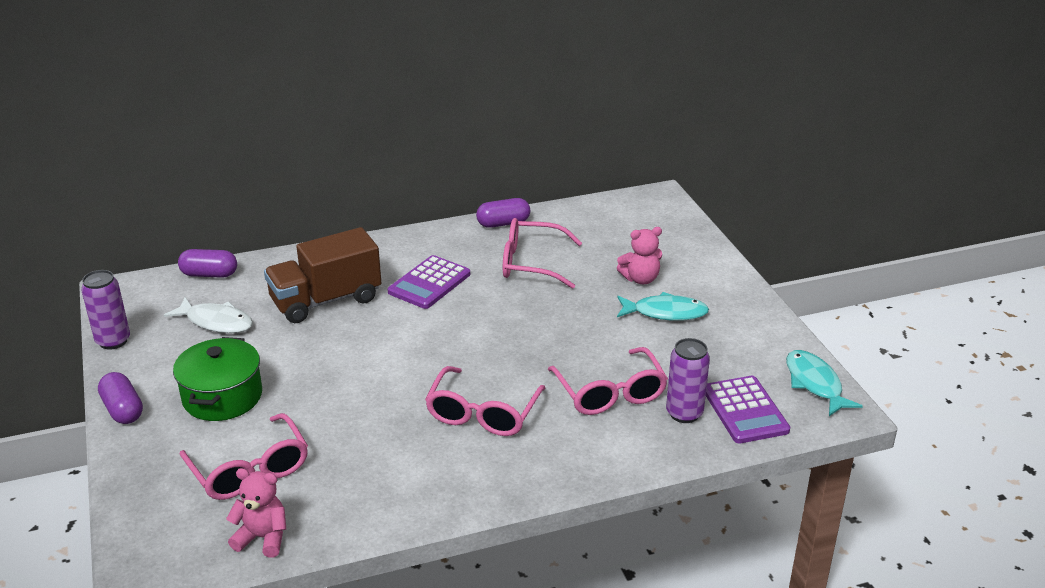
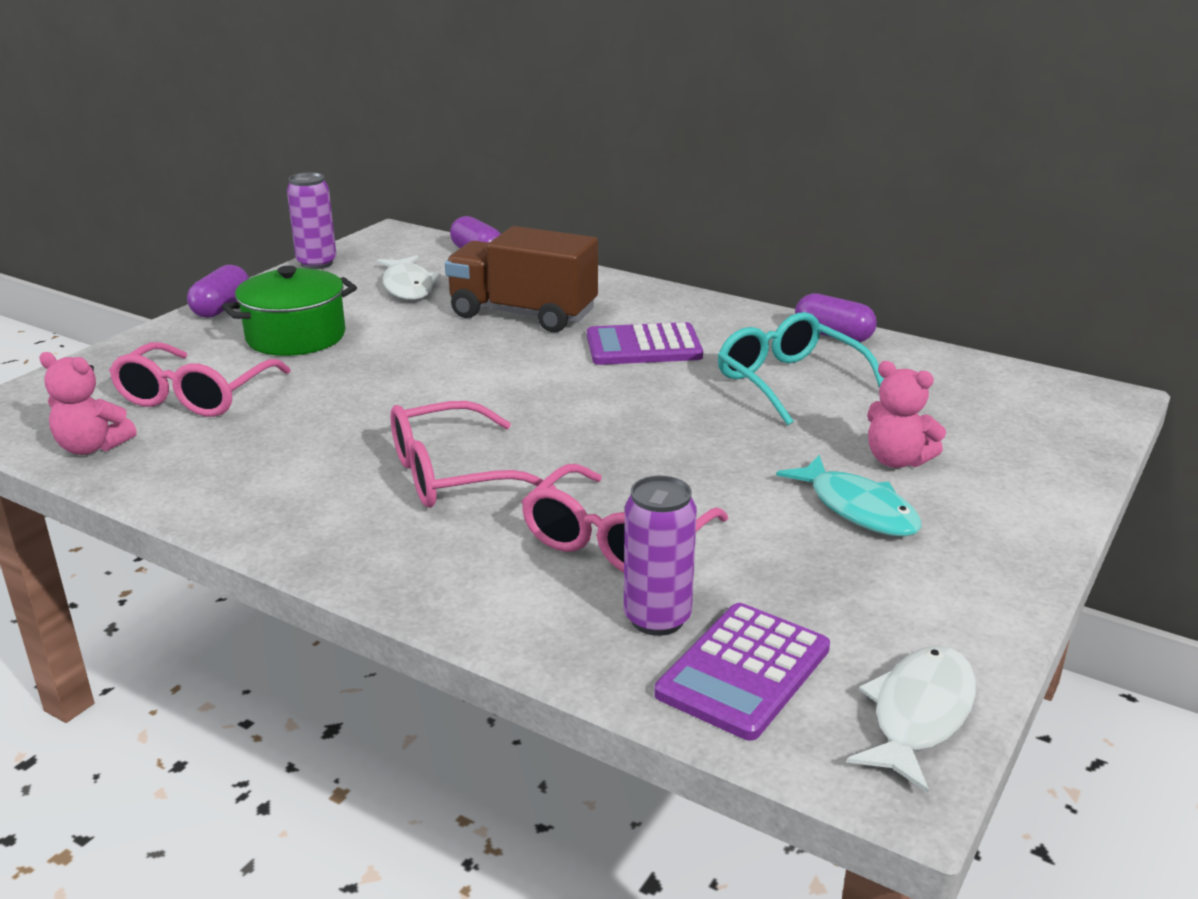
camera: 50 degrees right, 5 degrees down
pink teddy bear [226,468,286,558] -> pink teddy bear turned 135 degrees clockwise [39,352,137,455]
pink glasses [503,218,582,289] -> turquoise glasses [717,312,884,425]
turquoise fish [786,350,863,416] -> white fish [847,646,976,793]

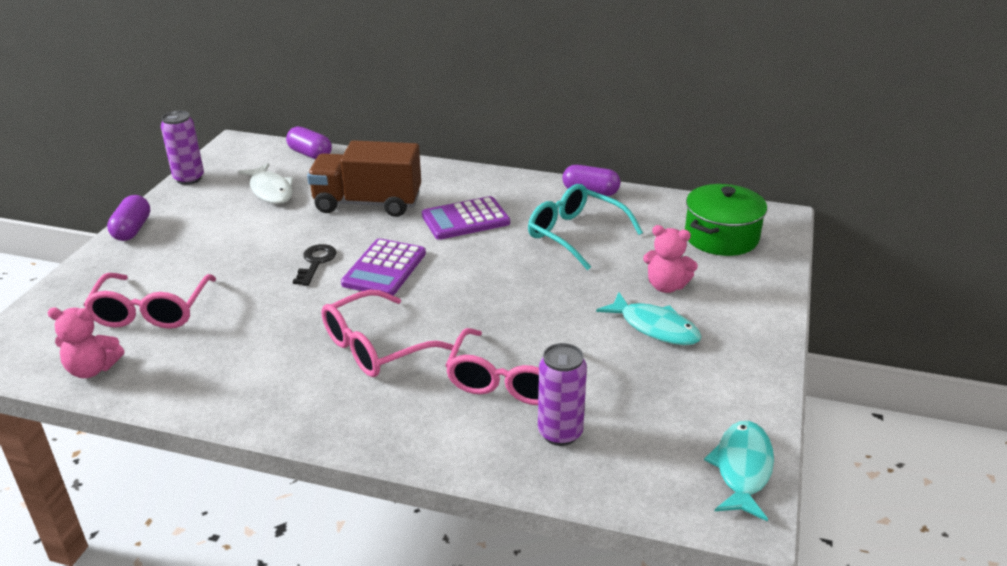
camera: 15 degrees left, 5 degrees up
green pot [222,266,357,356] -> green pot moved to [685,184,767,256]
purple calculator [654,603,830,741] -> purple calculator moved to [341,238,426,296]
white fish [847,646,976,793] -> turquoise fish [704,421,774,522]
none -> black key [293,244,337,286]

